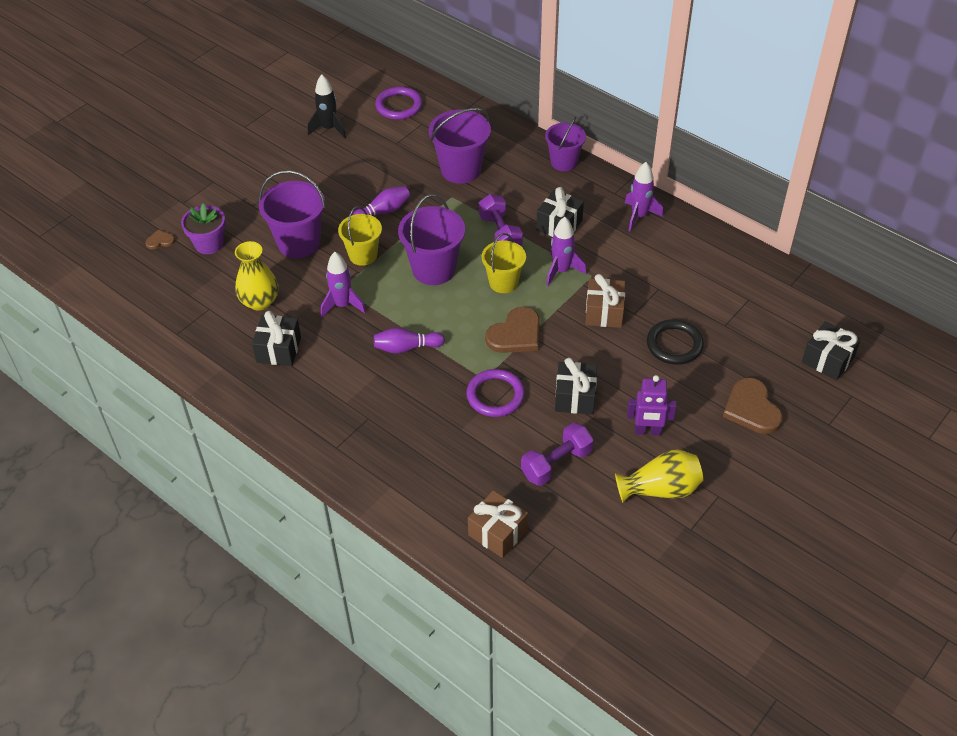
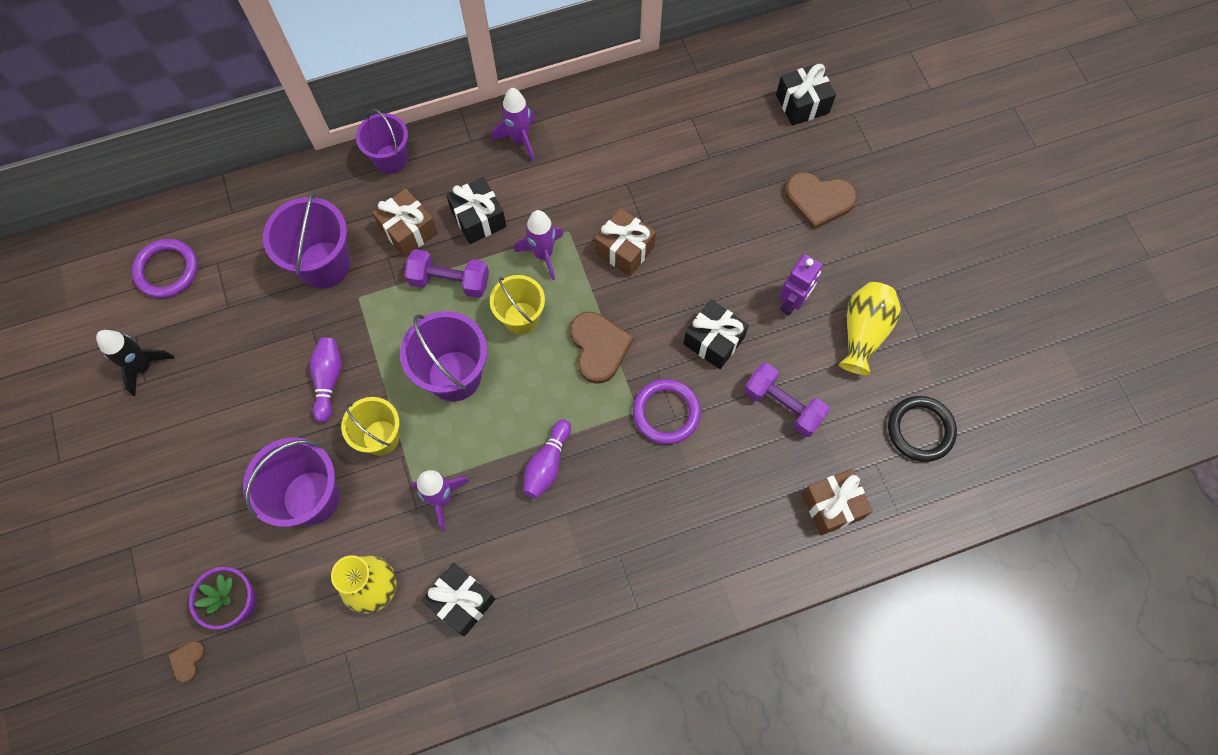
camera: 60 degrees left, 20 degrees up
purple dumbbell [521,423,594,486] -> purple dumbbell turned 45 degrees counterclockwise [744,363,830,437]
black ring [647,319,704,365] -> black ring moved to [888,396,957,462]
none -> brown gift [372,188,437,257]

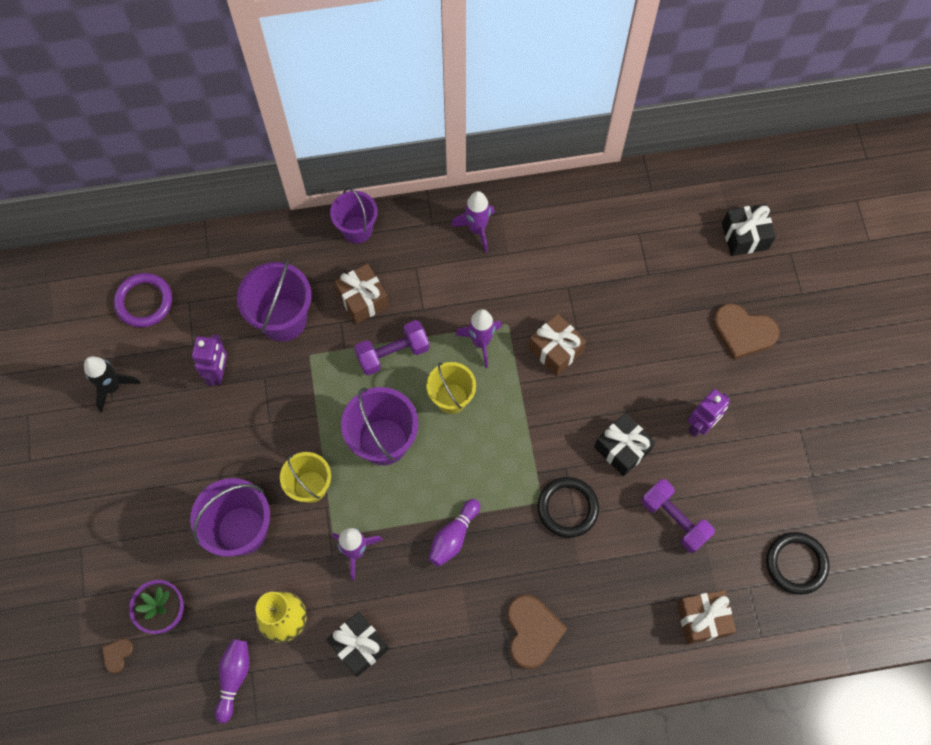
camera: 10 degrees right, 0 degrees up
purple bowling pin [310,338,342,423] -> purple bowling pin moved to [215,639,249,723]
purple dumbbell [405,249,489,298] -> purple dumbbell turned 45 degrees counterclockwise [354,320,430,375]
black gift [446,177,506,244] -> none
brown heart [570,312,634,384] -> brown heart moved to [507,595,567,669]
purple ring [633,379,701,444] -> black ring [537,477,599,538]
yellow vase [838,282,901,375] -> none
none -> purple robot [192,334,227,386]

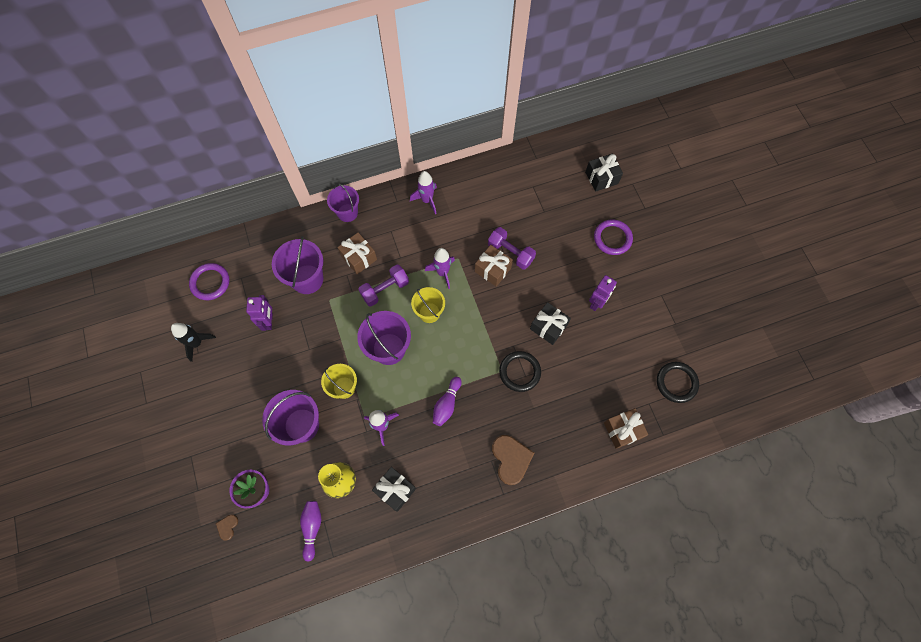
camera: 10 degrees left, 0 degrees up
purple dumbbell [641,479,715,553] -> purple dumbbell moved to [488,227,536,270]
brown heart [713,303,779,359] -> purple ring [594,220,633,255]

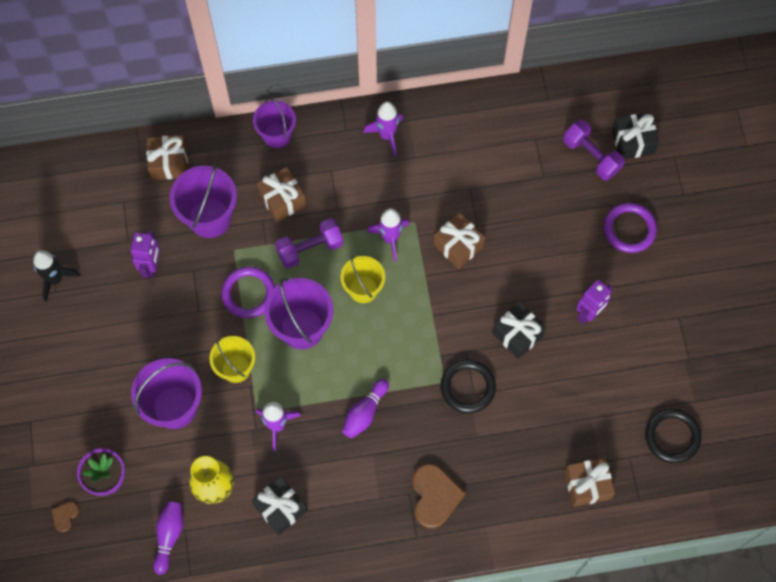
camera: 10 degrees right, 0 degrees up
purple ring [189,263,229,300] -> purple ring moved to [221,267,275,318]
purple dumbbell [488,227,536,270] -> purple dumbbell moved to [563,120,625,181]
none -> brown gift [146,135,188,180]

